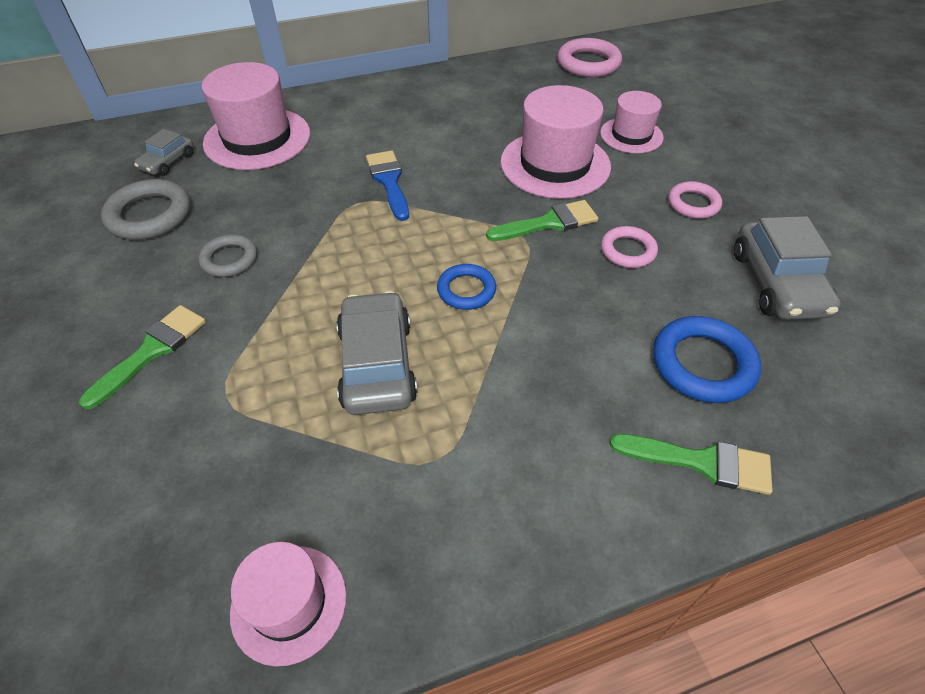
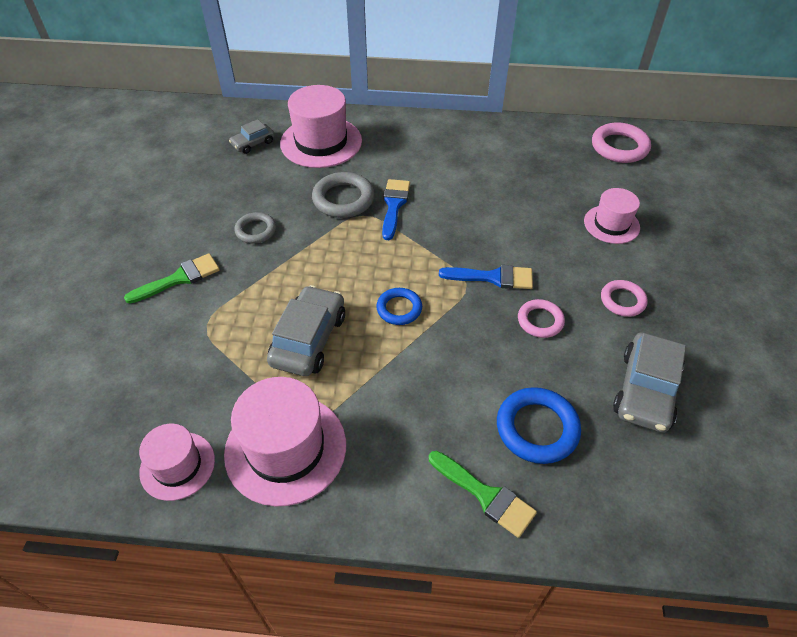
camera: 25 degrees right, 0 degrees up
grey ring [101,179,191,240] -> grey ring moved to [312,172,375,218]
green brush [486,200,598,241] -> blue brush [439,265,533,289]
pink hat [500,85,611,199] -> pink hat moved to [224,377,346,507]

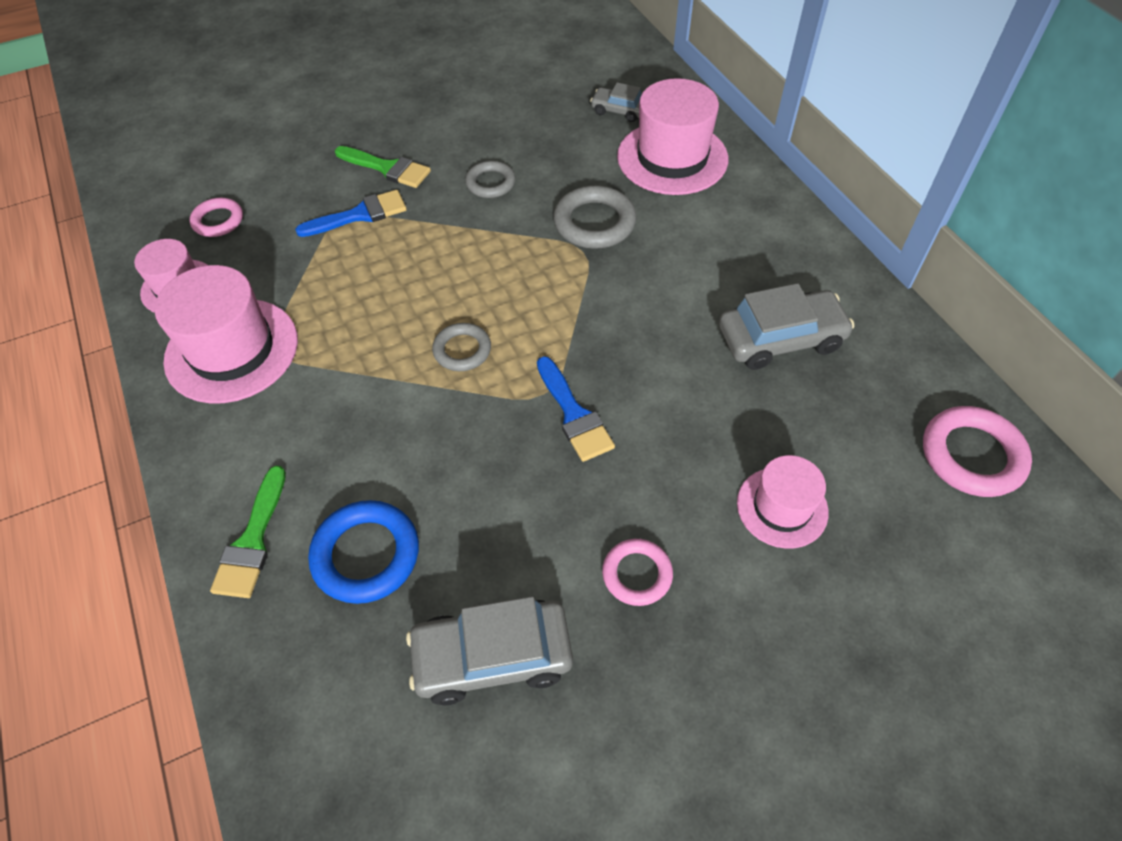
camera: 60 degrees right, 5 degrees up
grey car [267,285,345,376] -> grey car moved to [719,283,854,370]
blue ring [376,288,422,325] -> grey ring [432,323,491,371]
blue brush [382,179,410,240] -> blue brush moved to [295,190,407,237]
pink ring [518,299,565,338] -> pink ring moved to [190,198,243,237]

